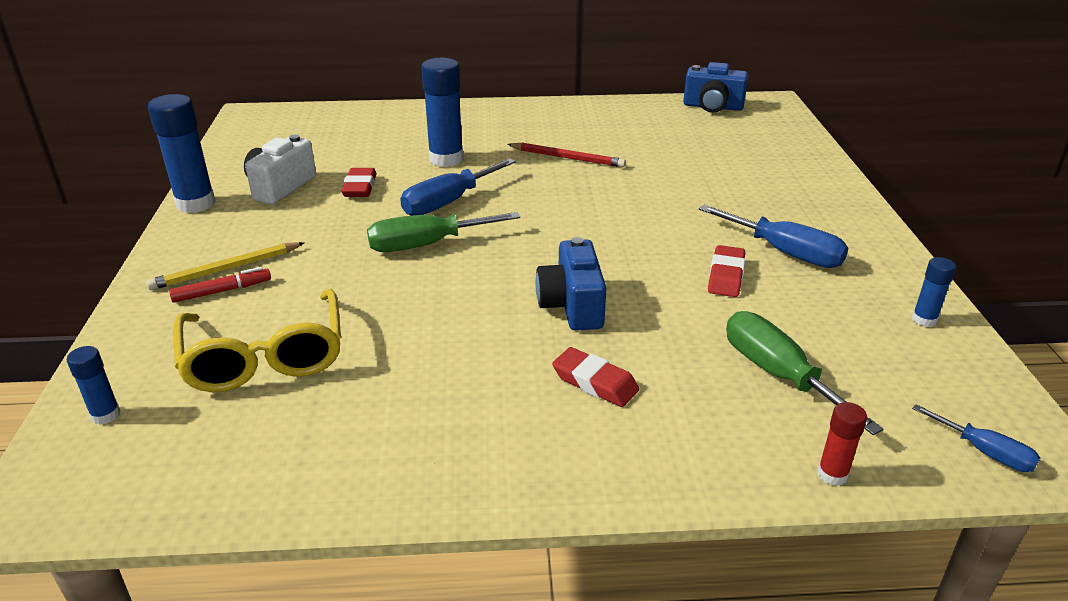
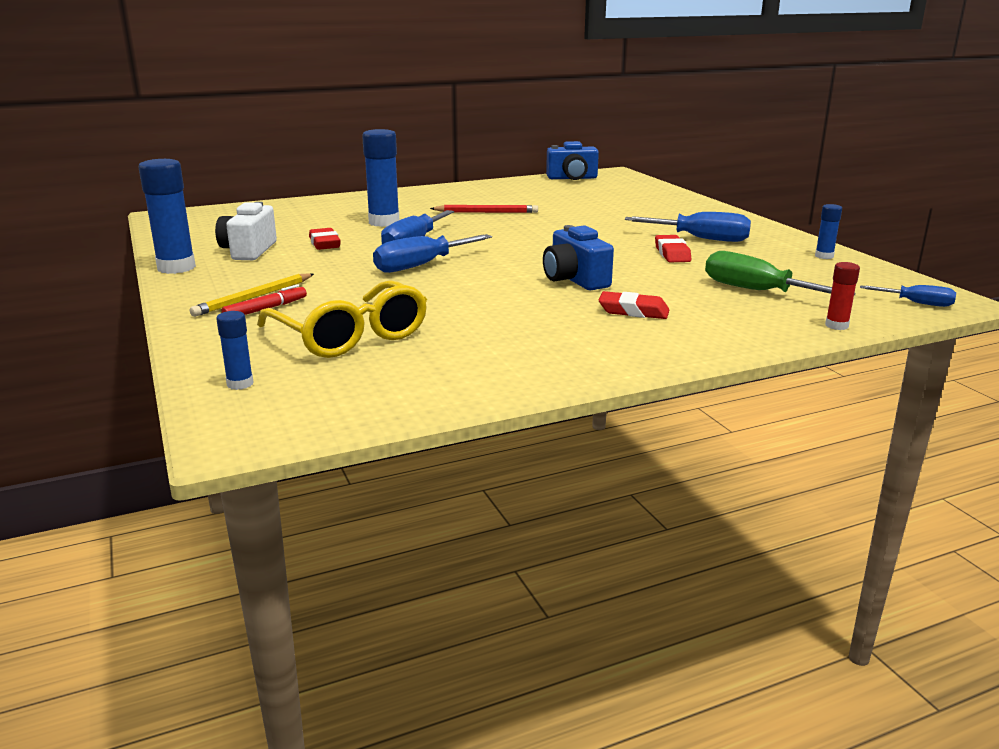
camera: 20 degrees left, 10 degrees down
green screwdriver [367,212,520,252] -> blue screwdriver [373,234,492,273]

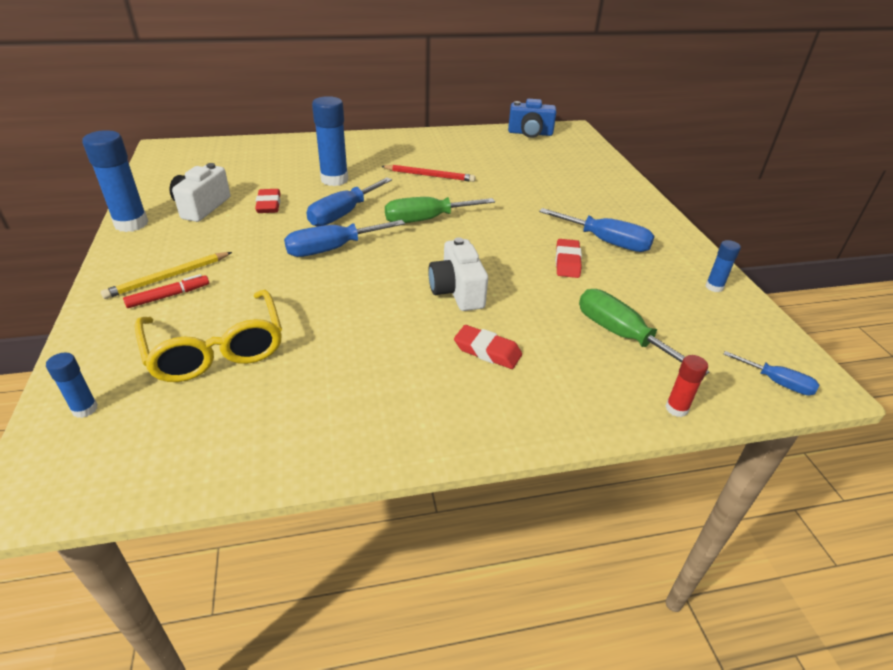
camera: 10 degrees right, 15 degrees up
blue camera [543,225,614,290] -> white camera [428,237,488,311]
none -> green screwdriver [385,197,495,223]

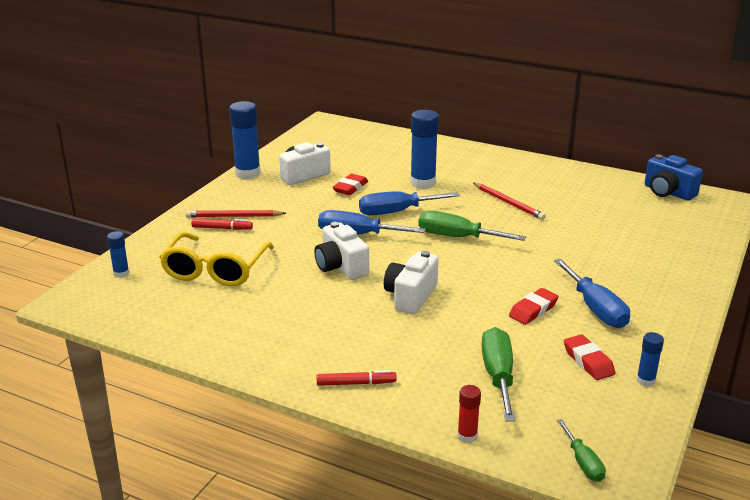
camera: 40 degrees right, 10 degrees down
yellow pencil [101,252,232,299] -> red pencil [185,210,286,217]
red eraser [454,325,522,369] -> red eraser moved to [564,334,616,380]
blue screwdriver [723,351,819,395] -> green screwdriver [557,419,606,482]
none -> white camera [314,222,369,280]
none -> red marker [317,370,397,386]

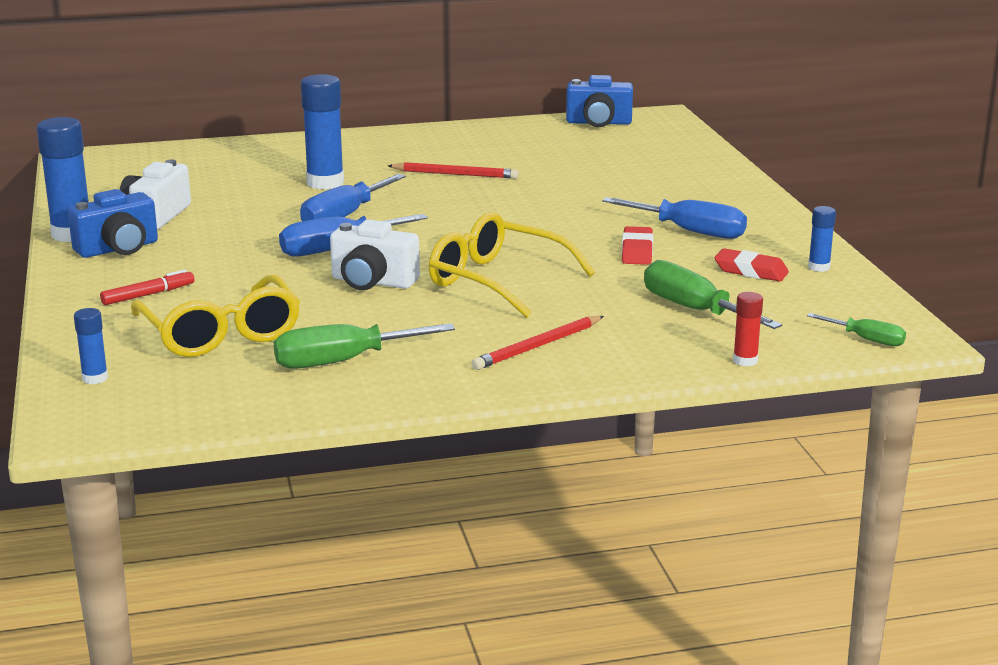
camera: 40 degrees left, 5 degrees down
red pencil [185,210,286,217] -> red pencil moved to [472,316,604,370]
red marker [317,370,397,386] -> none
red eraser [332,174,368,195] -> none
white camera [384,251,439,314] -> yellow glasses [429,212,595,318]
green screwdriver [418,211,526,241] -> green screwdriver moved to [274,323,455,369]
none -> blue camera [68,189,158,258]

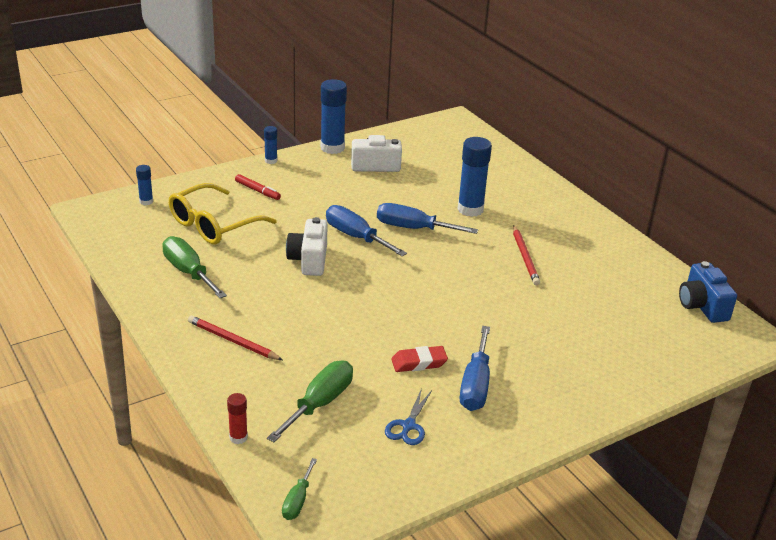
camera: 70 degrees right, 10 degrees up
blue camera [68,189,158,258] -> none
yellow glasses [429,212,595,318] -> none
red eraser [715,248,789,282] -> blue scissors [385,388,432,445]
blue glue stick [808,206,836,272] -> blue glue stick moved to [264,126,278,164]

